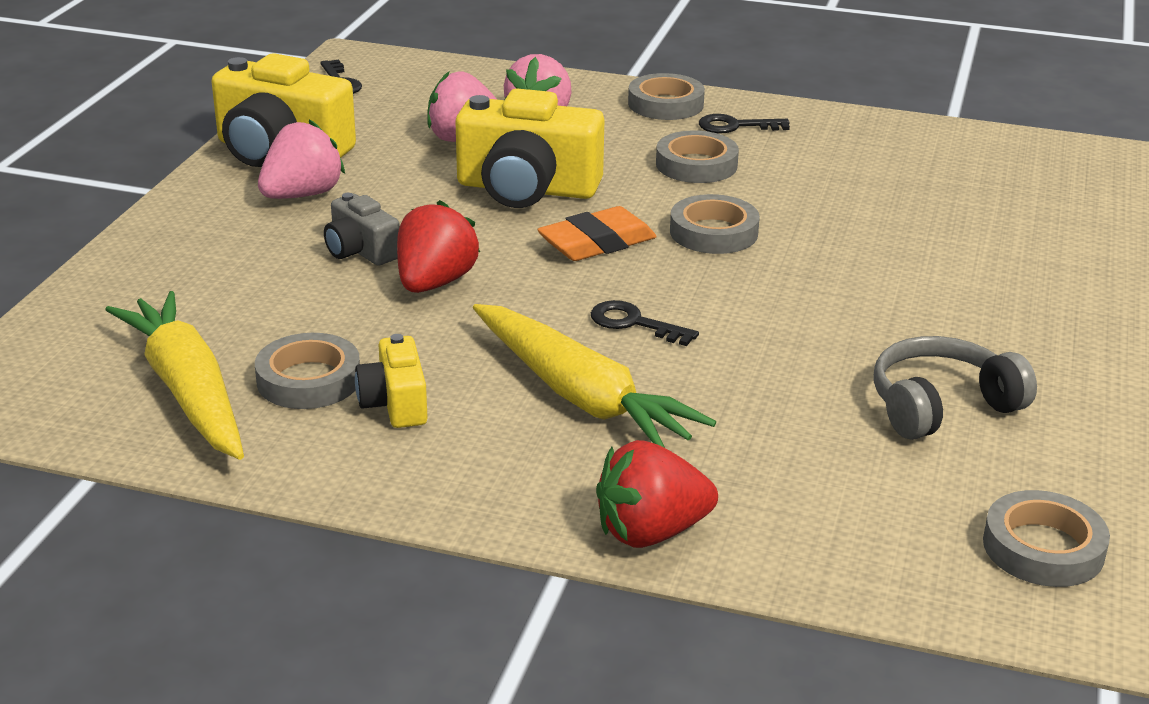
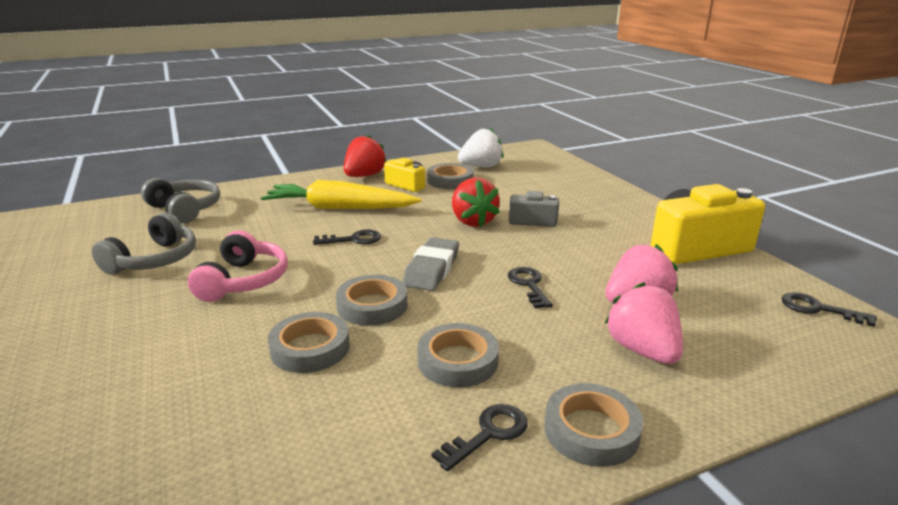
camera: 140 degrees right, 5 degrees down
yellow carrot [105,291,244,460] -> white strawberry [458,128,503,167]
pink strawberry [258,120,345,199] -> none
yellow camera [455,88,604,208] -> black key [508,267,553,309]
orange eraser [537,206,657,261] -> grey eraser [403,237,459,291]
red strawberry [596,440,718,548] -> red strawberry moved to [344,134,387,177]
grey tape [983,490,1110,587] -> grey tape moved to [268,312,350,373]
none -> grey headphones [141,178,220,224]
none -> pink headphones [188,230,288,302]

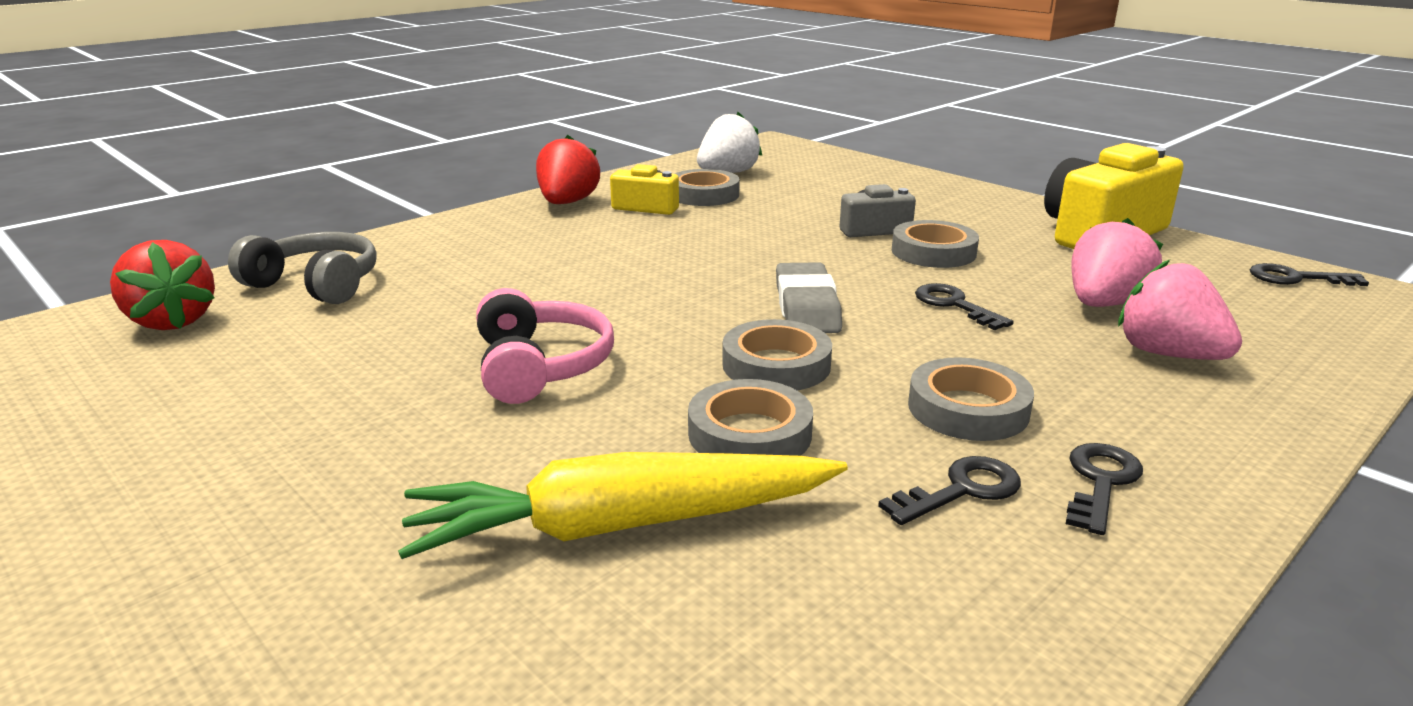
camera: 20 degrees left, 0 degrees up
grey headphones [92,212,196,275] -> none
yellow carrot [261,180,422,209] -> yellow carrot moved to [398,452,848,559]
black key [313,229,381,245] -> black key moved to [878,456,1021,525]
red strawberry [452,178,500,227] -> red strawberry moved to [110,240,215,330]
grey tape [544,383,643,467] -> grey tape moved to [892,220,979,268]

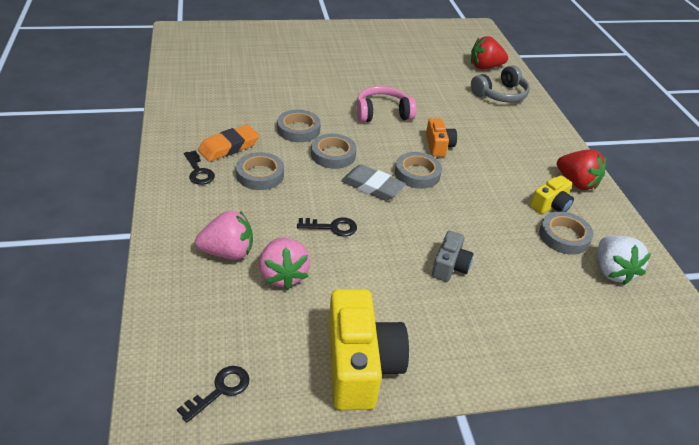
camera: 120 degrees right, 15 degrees up
yellow carrot [398,452,848,559] -> none
pink headphones [476,288,614,404] -> pink headphones turned 150 degrees clockwise [357,86,416,122]
black key [878,456,1021,525] -> orange eraser [198,125,259,161]
grey tape [892,220,979,268] -> grey tape moved to [395,152,442,189]
none -> orange camera [426,118,457,157]

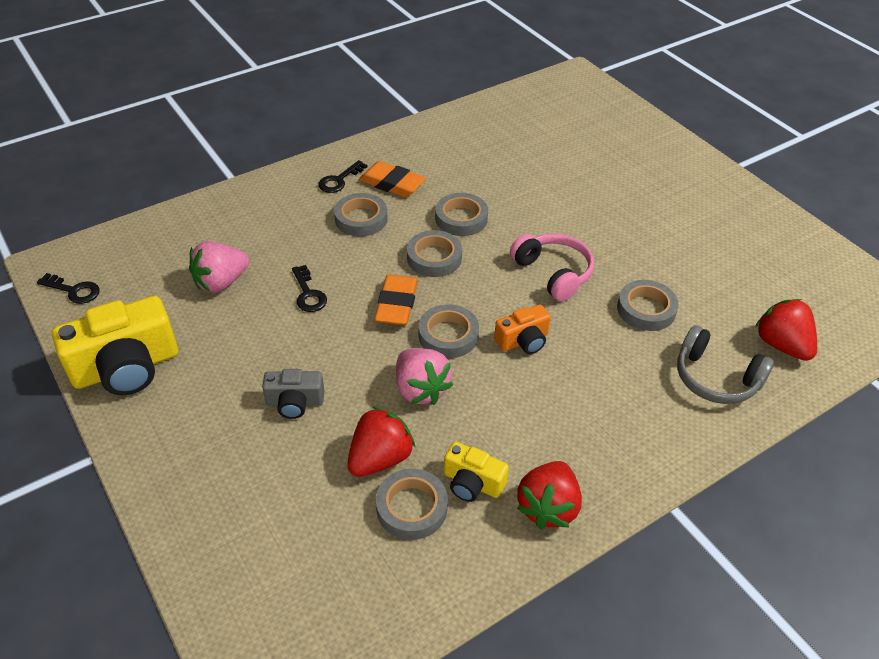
camera: 70 degrees right, 5 degrees up
pink strawberry [195,211,253,260] -> pink strawberry moved to [396,348,453,405]
grey eraser [341,165,406,201] -> orange eraser [374,275,418,325]
white strawberry [598,236,651,285] -> none
none -> red strawberry [347,406,415,477]
none -> grey tape [617,280,679,331]

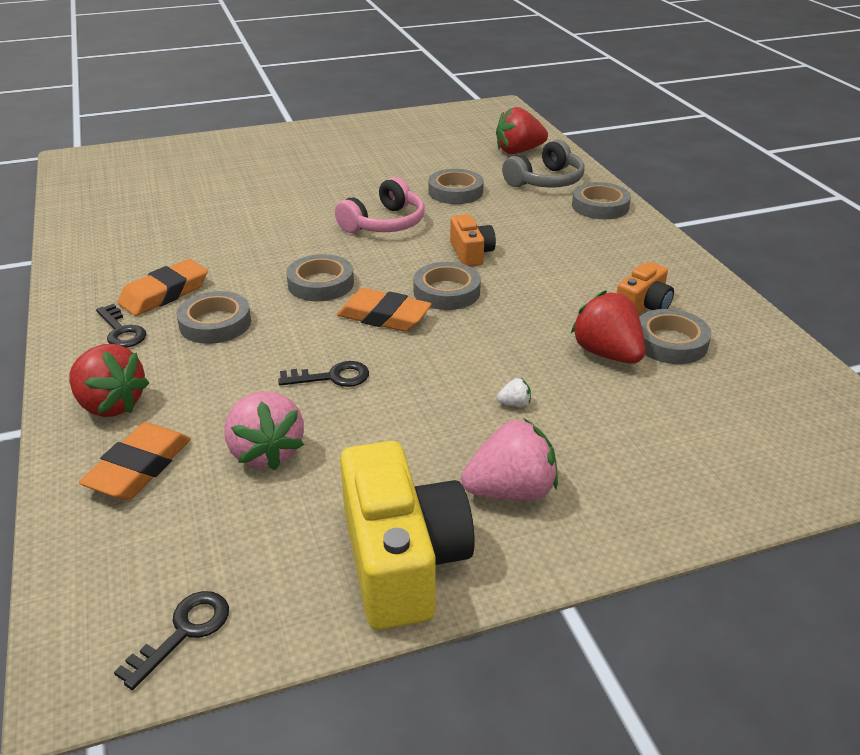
camera: 75 degrees left, 10 degrees down
grey camera [262,369,324,419] -> white strawberry [497,378,531,407]
pink strawberry [396,348,453,405] -> pink strawberry moved to [461,419,558,501]
grey tape [435,193,488,236] -> grey tape moved to [572,182,631,219]
yellow camera [444,441,509,502] -> orange camera [617,262,674,314]
pink headphones [510,233,594,301] -> pink headphones turned 150 degrees clockwise [335,177,425,233]
red strawberry [517,461,582,529] -> red strawberry moved to [69,344,149,417]
none -> orange eraser [79,422,191,500]

